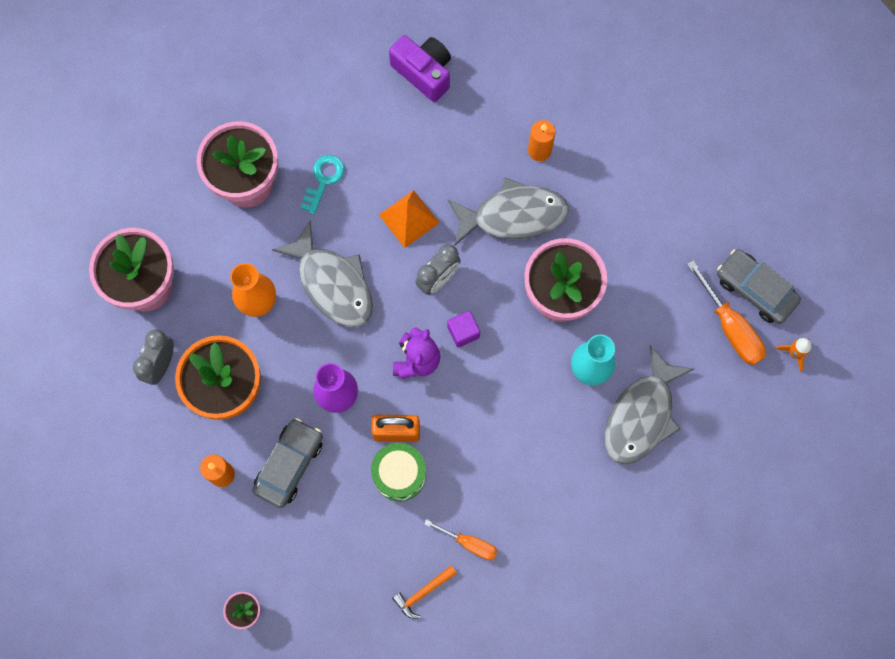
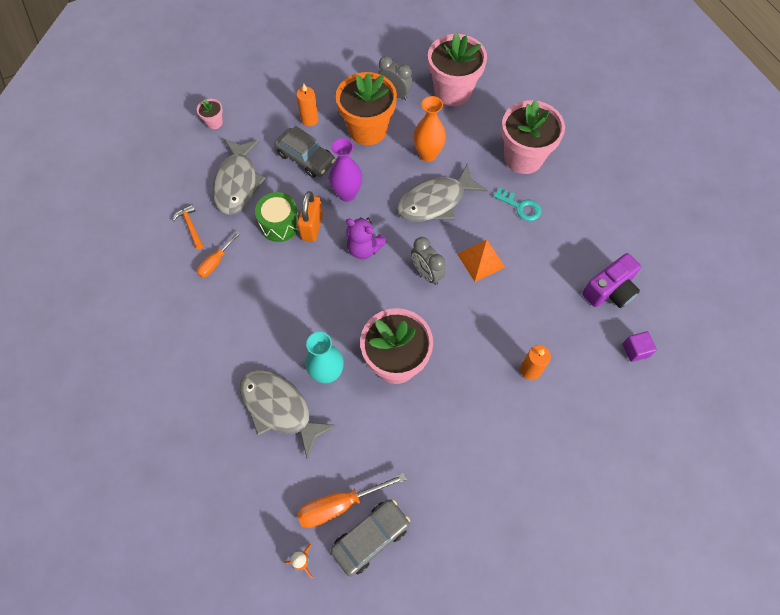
camera: 100 degrees right, 10 degrees down
purple cube [447,311,480,348] -> purple cube moved to [623,331,657,362]
grey fish [448,177,569,246] -> grey fish moved to [212,139,266,215]

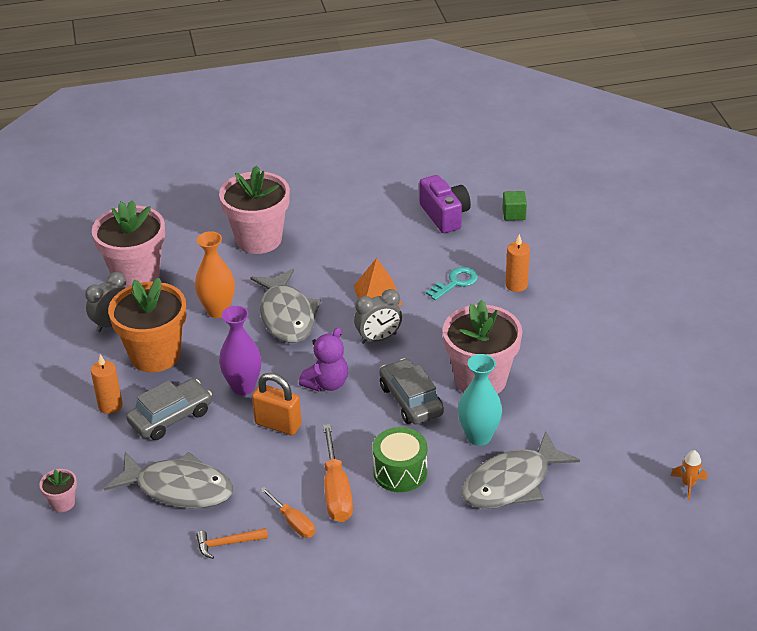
camera: 75 degrees left, 25 degrees down
green drum [255,192,299,242] -> green drum moved to [373,427,427,492]
orange screwdriver [297,473,407,528] -> orange screwdriver moved to [323,424,353,522]
grey car [330,499,410,576] -> grey car moved to [379,358,444,425]
turquoise key [493,187,541,221] -> turquoise key moved to [426,267,478,300]
purple cube [623,331,657,362] -> green cube [502,191,527,221]

